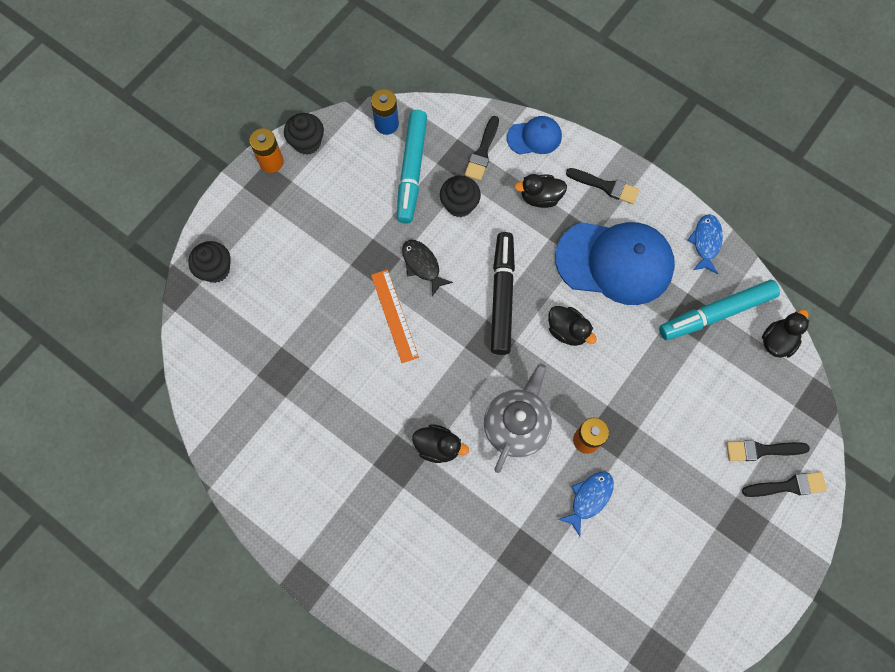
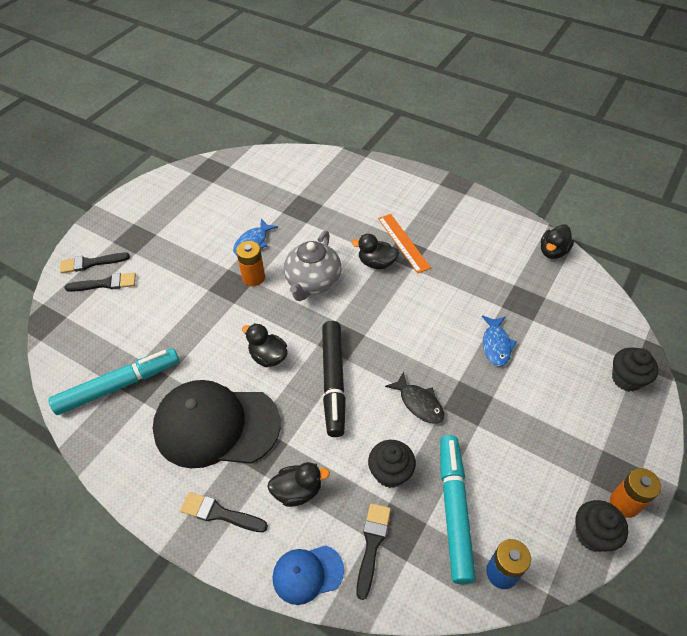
camera: 175 degrees right, 20 degrees down
orange ruler [371,269,419,363] -> orange ruler moved to [378,214,431,273]
blue cap [555,222,675,305] -> black cap [153,380,281,468]
blue fish [688,214,723,274] -> blue fish moved to [482,315,517,366]
black duck [762,309,809,358] -> black duck moved to [541,224,574,259]

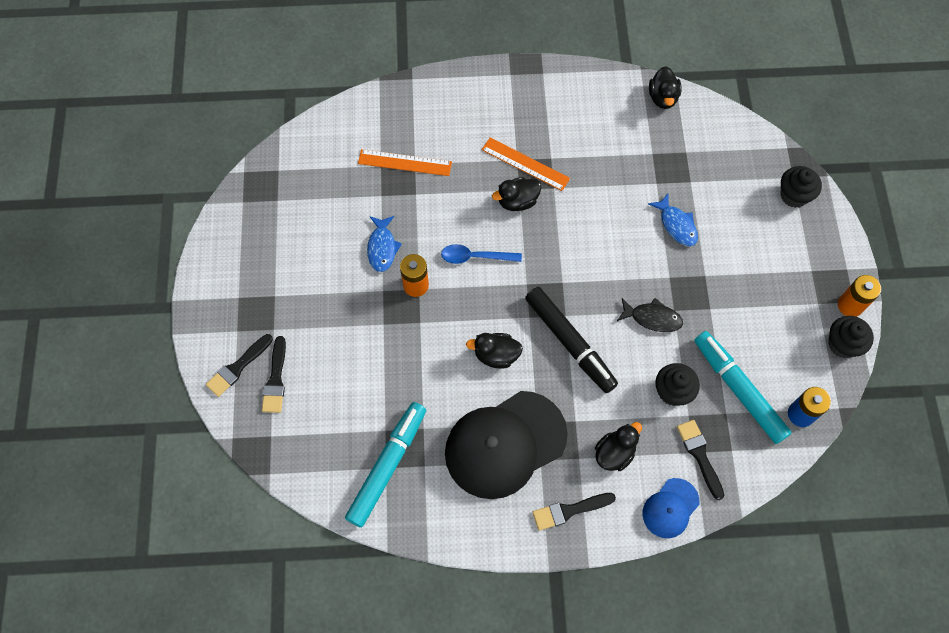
camera: 35 degrees left, 15 degrees up
black brush [64,272,136,292] -> black brush turned 135 degrees clockwise [262,336,286,413]
grey teapot [284,231,341,301] -> blue spoon [441,244,522,264]
none -> orange ruler [358,149,452,176]

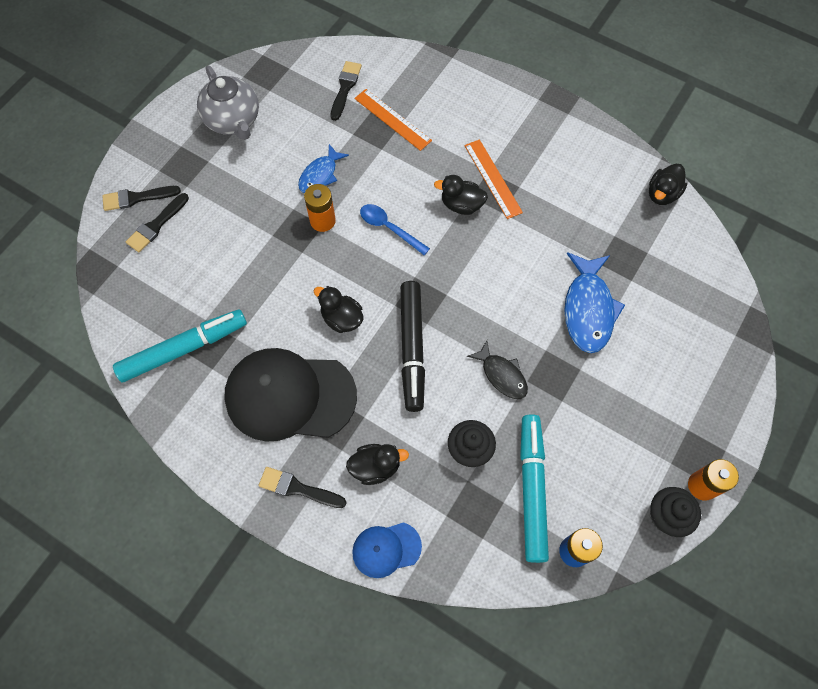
camera: 35 degrees right, 0 degrees up
blue fish [648,193,698,246] -> blue fish [564,252,625,353], size x1.64
black brush [677,420,724,500] -> black brush moved to [331,61,362,121]
black cupcake [780,166,822,208] -> none
none -> grey teapot [197,66,259,140]

